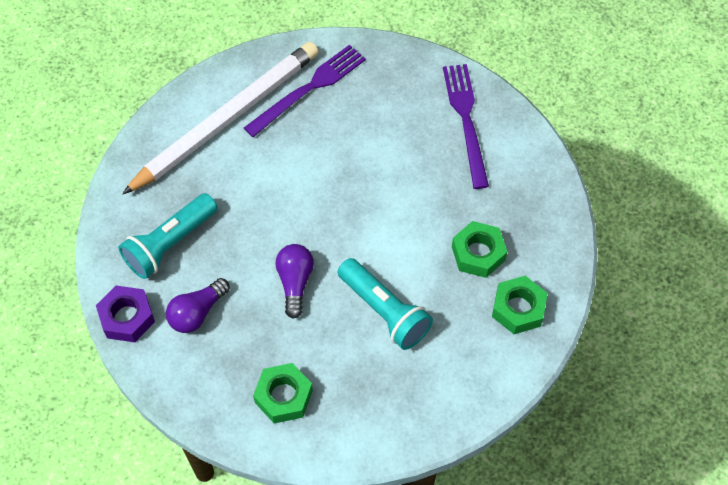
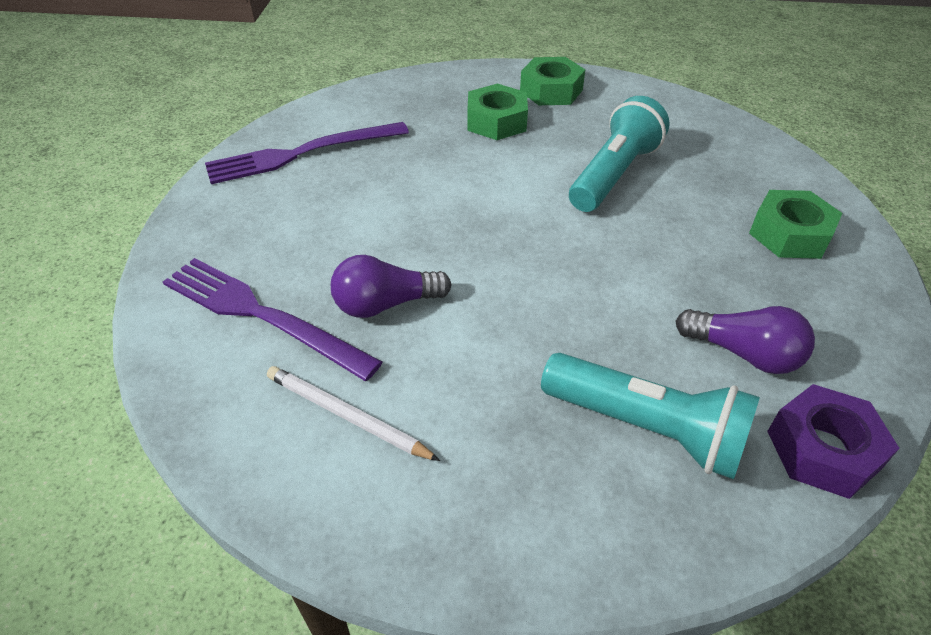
camera: 105 degrees left, 15 degrees down
white pencil [122,42,319,195] -> white pencil [267,366,440,461], size x0.42
purple light bulb [275,244,314,319] -> purple light bulb moved to [331,255,452,318]

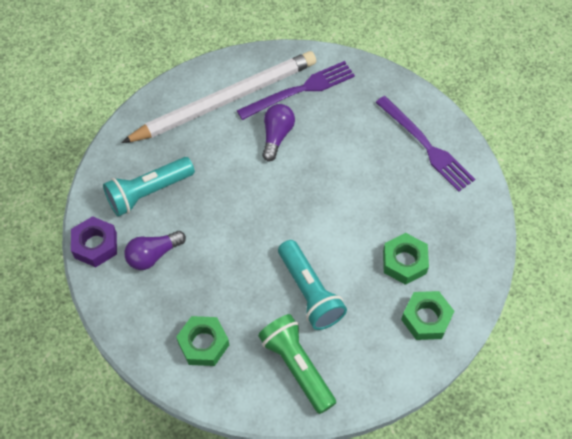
camera: 120 degrees right, 15 degrees up
purple fork [205,122,409,184] -> purple fork turned 135 degrees clockwise [375,96,475,192]
white pencil [267,366,440,461] -> white pencil [121,51,316,143], size x2.40
none -> green flashlight [258,314,336,414]

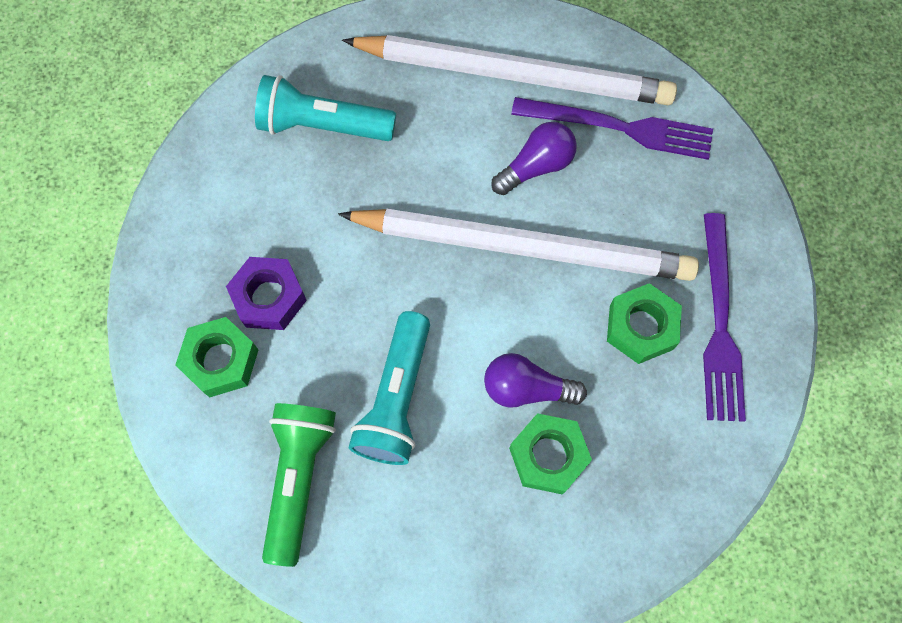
camera: 40 degrees right, 10 degrees up
purple nut [71,216,117,267] -> purple nut moved to [226,257,307,330]
purple light bulb [124,231,186,270] -> purple light bulb moved to [484,353,587,408]
green nut [401,291,454,340] -> green nut moved to [607,283,682,364]
none -> white pencil [338,209,699,281]

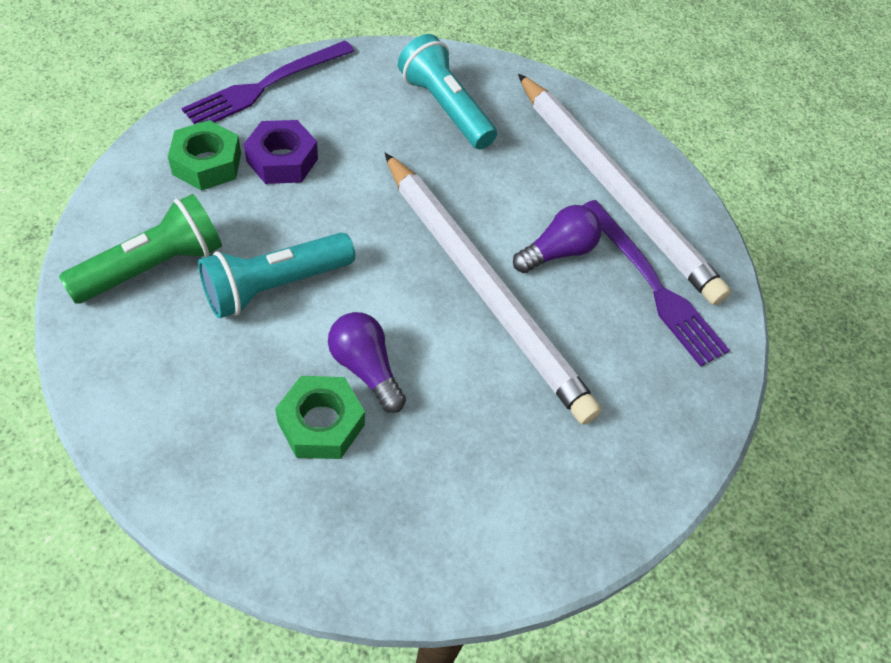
camera: 40 degrees right, 15 degrees down
purple light bulb [491,122,577,195] -> purple light bulb turned 45 degrees counterclockwise [513,205,602,273]
green nut [607,283,682,364] -> none
purple fork [703,213,746,422] -> purple fork moved to [182,40,354,124]

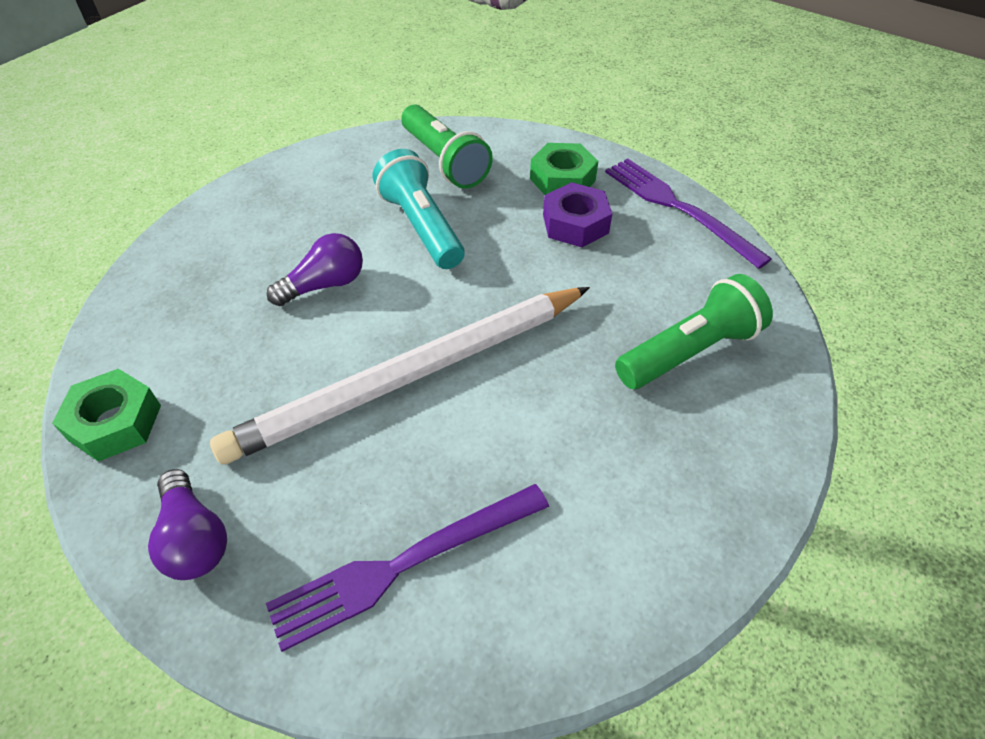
camera: 100 degrees right, 5 degrees down
green nut [275,376,365,459] -> green nut moved to [52,369,161,462]
turquoise flashlight [398,34,497,149] -> green flashlight [615,274,773,389]
purple light bulb [513,205,602,273] -> purple light bulb moved to [148,469,227,580]
white pencil [518,73,731,305] -> none

